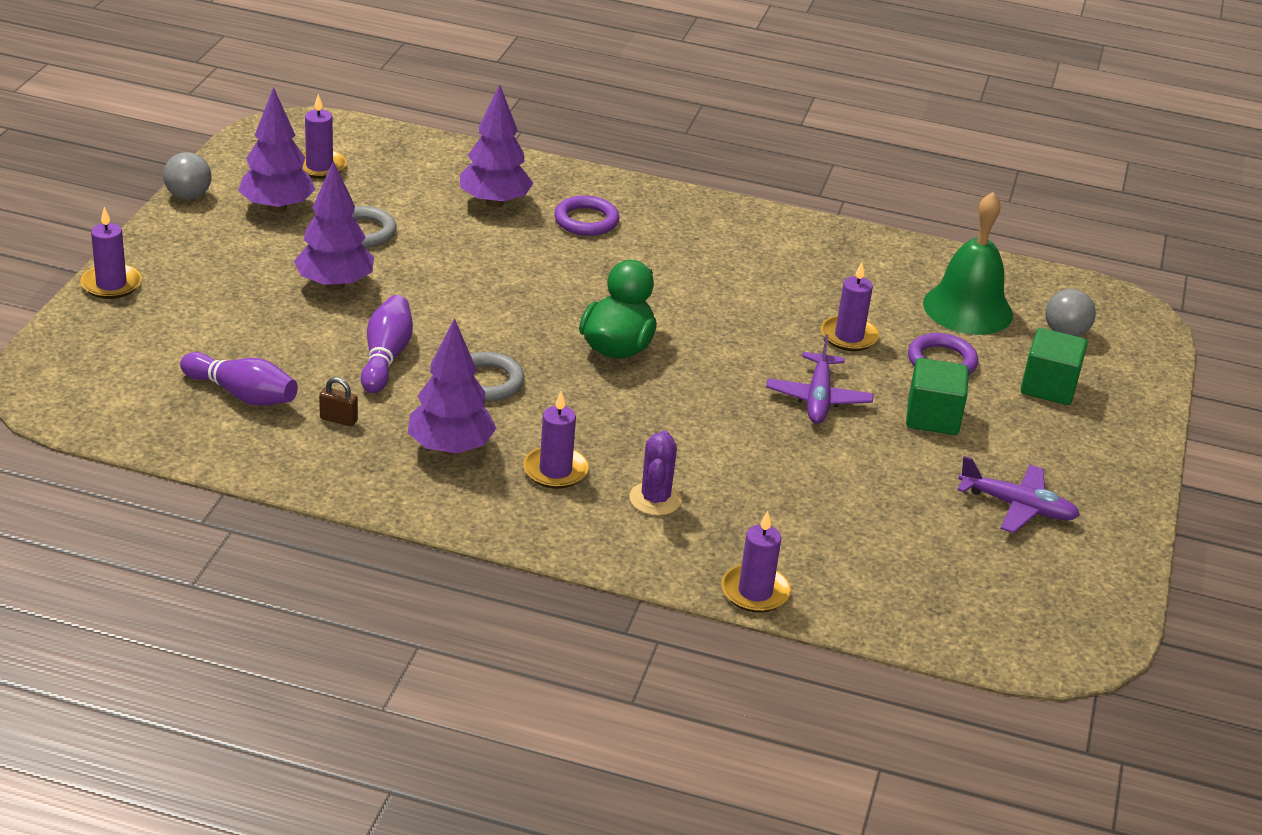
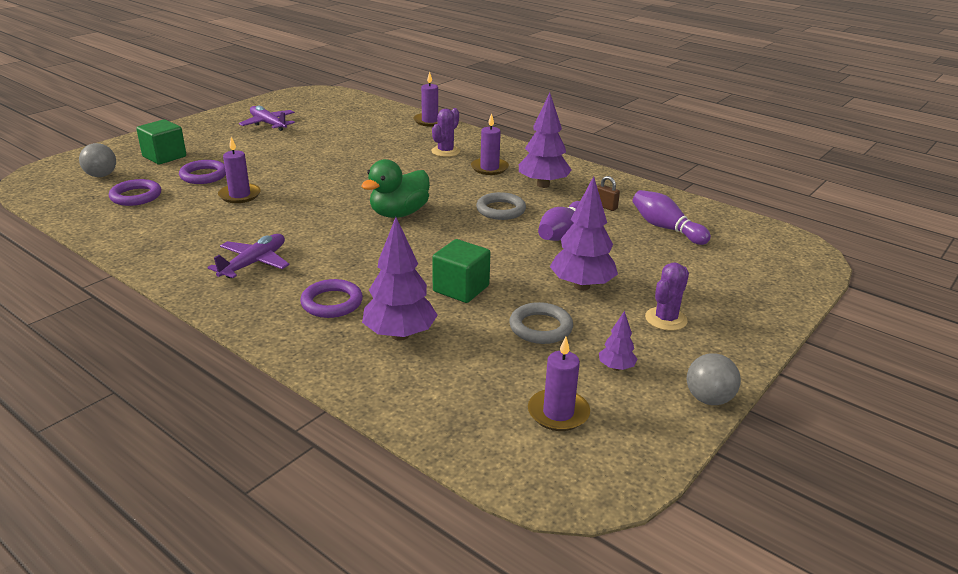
camera: 155 degrees left, 5 degrees down
purple candle [80,207,142,299] -> none
purple tree [238,87,316,213] -> purple tree [599,311,637,371], size x0.49
purple plane [766,335,873,424] -> purple plane moved to [207,234,290,278]
green cube [906,358,969,435] -> green cube moved to [432,239,491,303]
green bell [923,192,1013,335] -> purple ring [109,179,161,206]
none -> purple cactus [645,262,689,331]

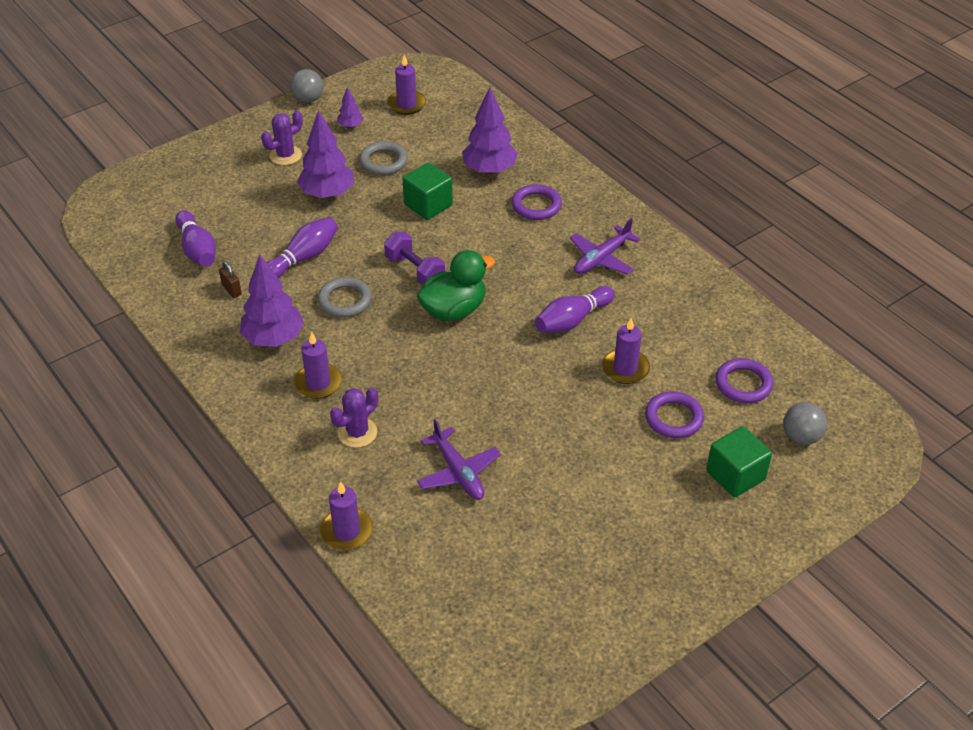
camera: 165 degrees left, 15 degrees up
purple plane [239,106,295,131] -> purple plane moved to [417,419,501,500]
none -> purple dumbbell [384,232,445,286]
none -> purple bowling pin [535,286,615,333]

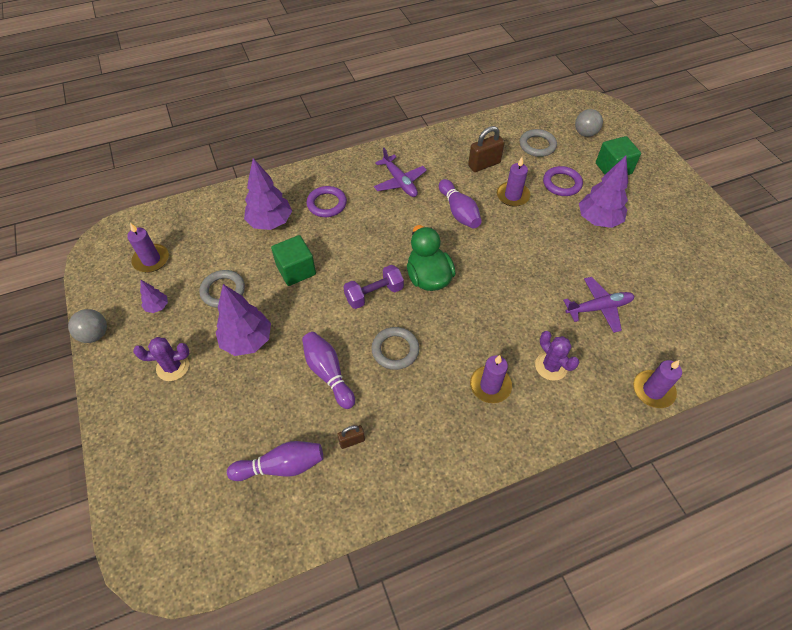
camera: 75 degrees left, 10 degrees up
purple tree [240,255,304,347] -> purple tree moved to [579,156,628,228]
purple cactus [261,111,303,165] -> purple cactus turned 75 degrees counterclockwise [133,337,189,381]
purple ring [715,358,773,403] -> grey ring [520,129,557,157]
none -> brown padlock [468,126,505,172]

